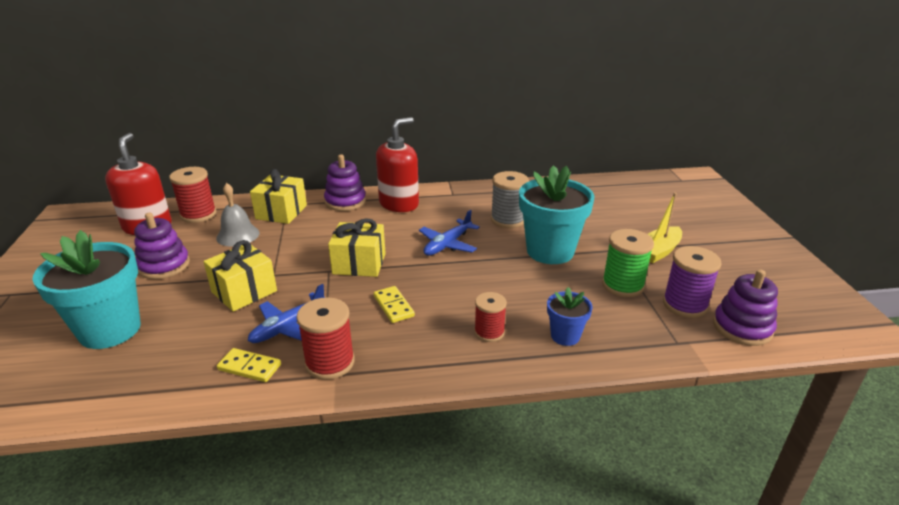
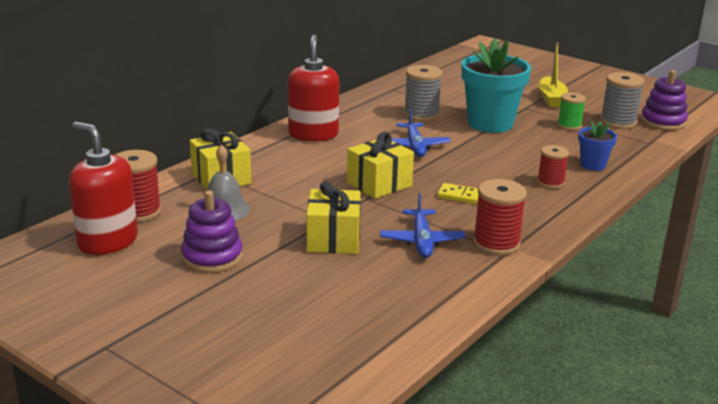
camera: 45 degrees left, 5 degrees down
turquoise flower pot [33,230,141,349] -> none
yellow domino [217,348,281,382] -> none
purple stacking toy [324,155,366,211] -> none
green spool [602,229,654,297] -> green spool [557,92,586,130], size x0.66
purple spool [663,246,721,318] -> grey spool [600,72,644,129]

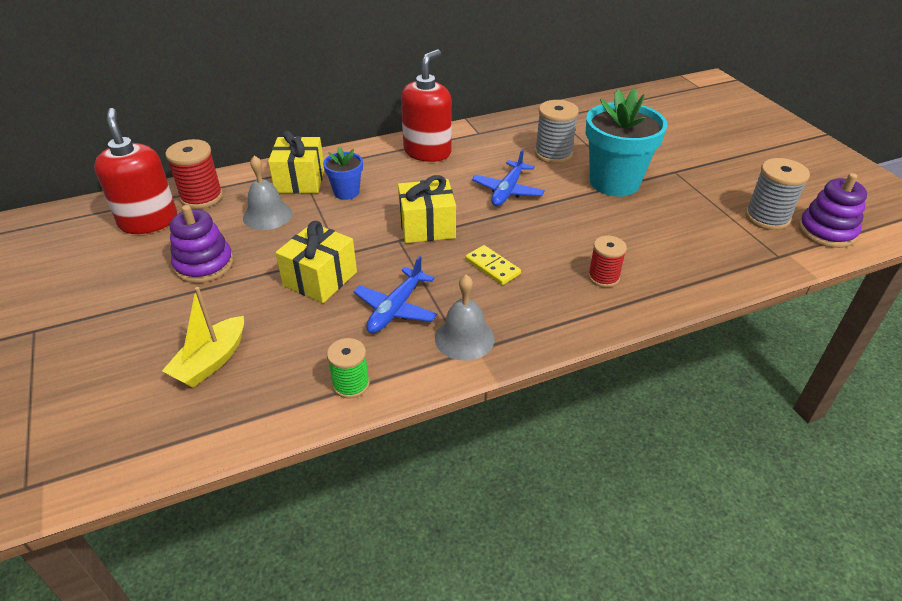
camera: 30 degrees right, 15 degrees up
red spool [473,179,527,255] -> grey bell [435,275,495,361]
yellow boat [539,43,568,107] -> yellow boat moved to [162,287,244,388]
green spool [557,92,586,130] -> green spool moved to [327,338,370,399]
blue flower pot [578,121,617,171] -> blue flower pot moved to [323,147,363,200]

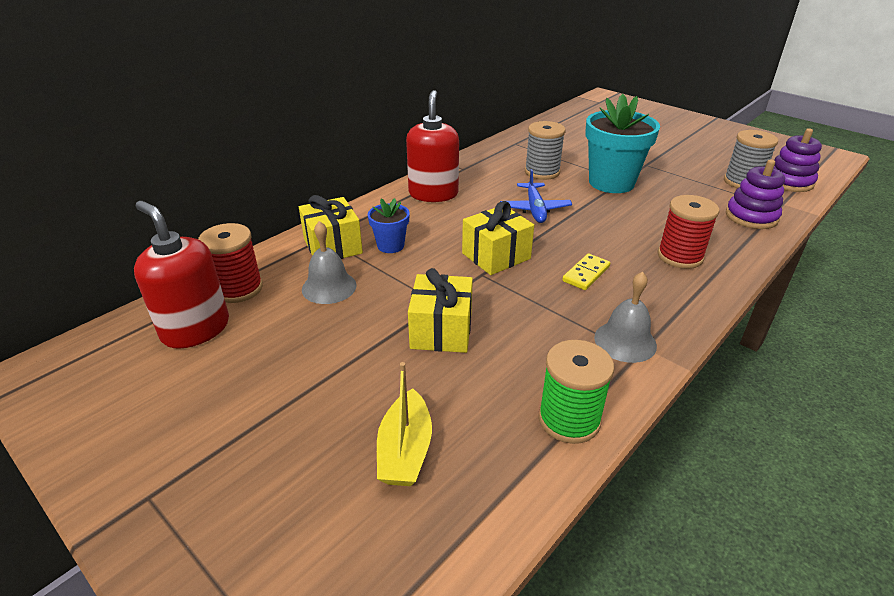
camera: 25 degrees left, 5 degrees down
purple stacking toy [170,205,233,283] -> purple stacking toy moved to [726,160,785,229]
green spool [327,338,370,399] -> green spool [538,340,614,444], size x1.52
blue plane [353,256,437,333] -> none
yellow domino [465,245,521,285] -> yellow domino turned 75 degrees counterclockwise [562,254,610,290]
red spool [588,236,627,287] -> red spool [658,195,719,269], size x1.52

